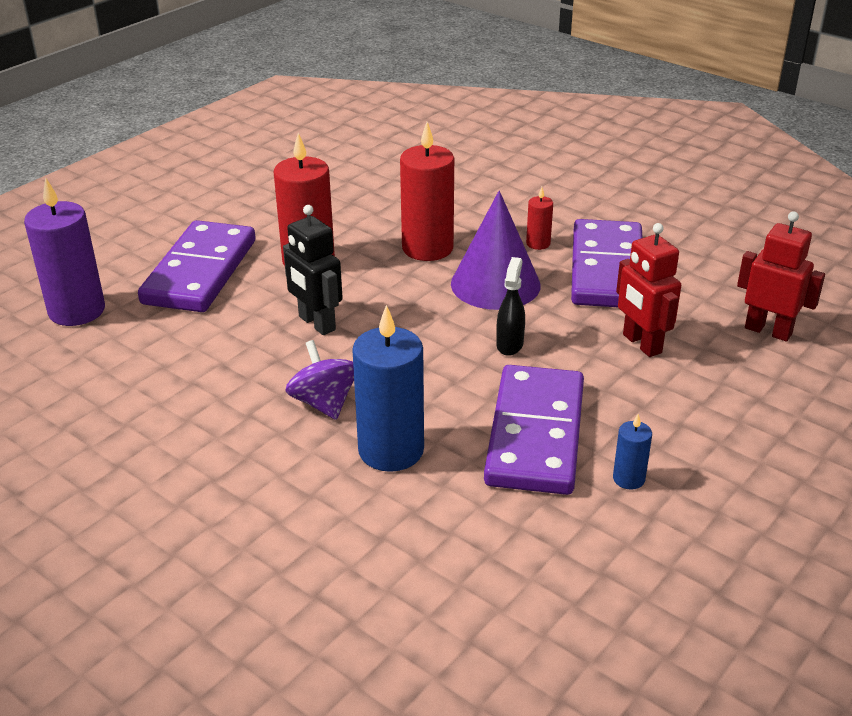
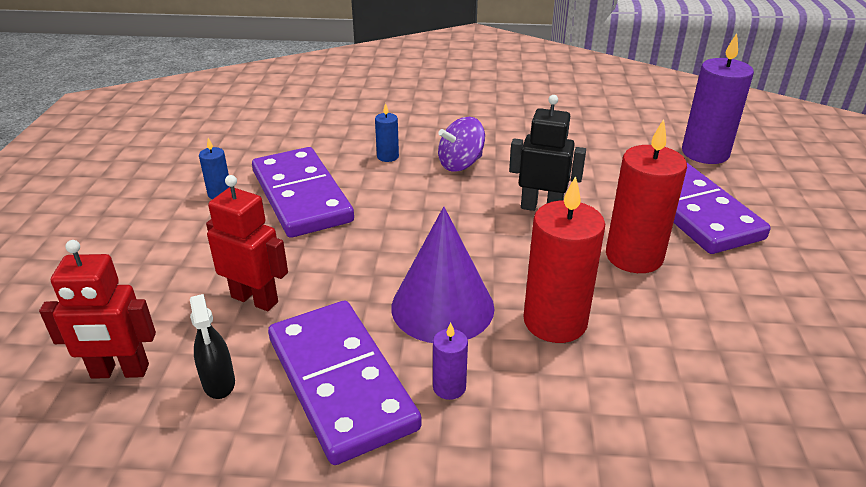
camera: 145 degrees right, 0 degrees up
purple spinning top [285,340,354,420] -> purple spinning top turned 120 degrees clockwise [438,117,485,172]
blue candle [352,305,424,472] -> blue candle [375,103,399,162], size x0.47
black spray bottle [496,257,525,356] -> black spray bottle moved to [190,294,235,399]
red candle [526,187,553,250] -> purple candle [433,323,468,400]

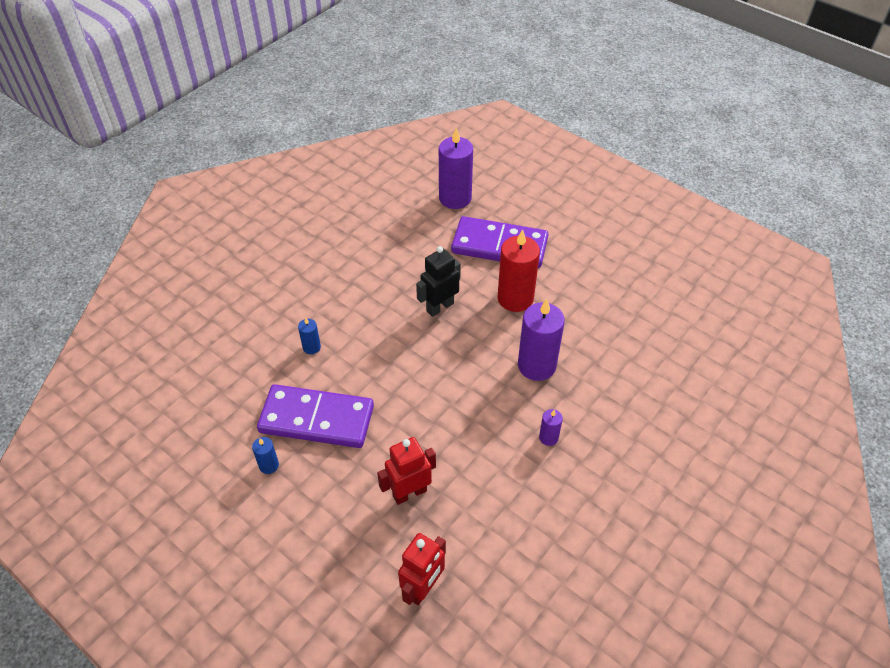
camera: 55 degrees left, 15 degrees up
black spray bottle [190,294,235,399] -> none
purple domino [268,301,422,465] -> none
purple cone [391,207,495,343] -> none
purple spinning top [438,117,485,172] -> none
red candle [523,176,605,343] -> purple candle [518,299,565,381]

